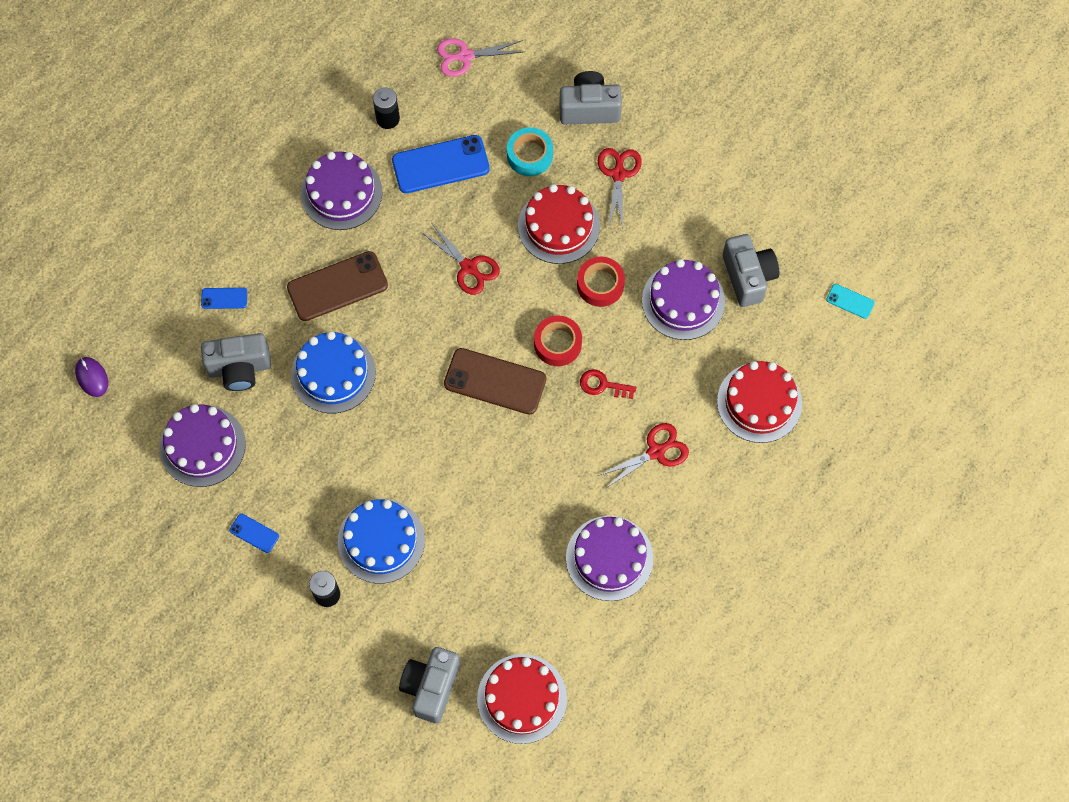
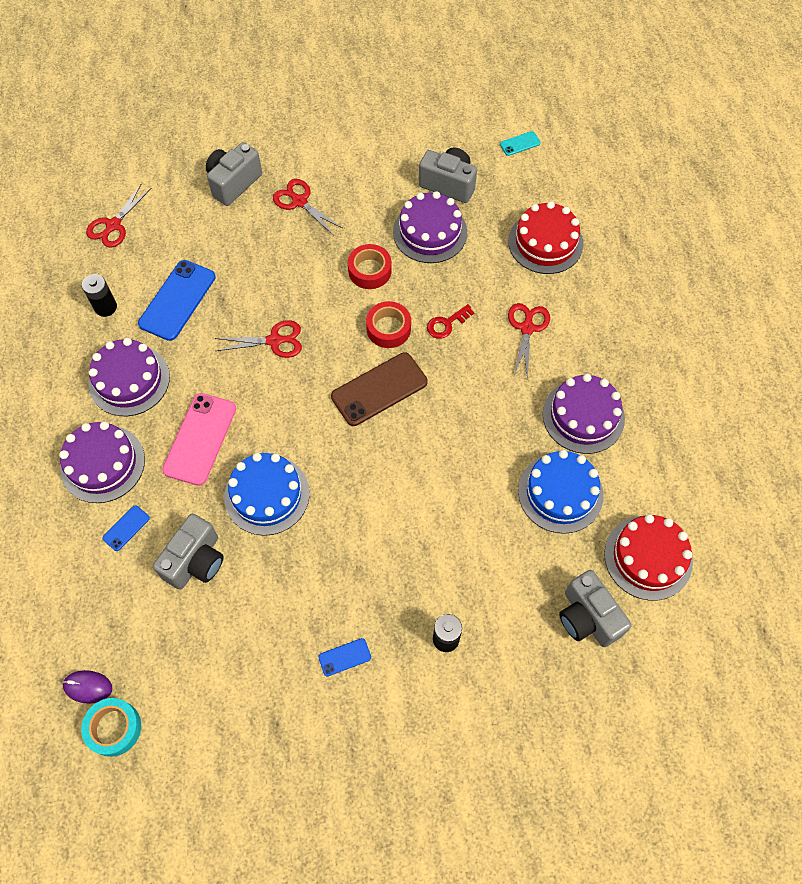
camera: 50 degrees left, 5 degrees down
purple cake [160,404,246,487] -> purple cake moved to [59,421,145,503]
brown phone [287,251,388,321] -> pink phone [162,393,236,486]
blue cake [338,499,425,583] -> blue cake moved to [518,450,604,534]
pink scissors [437,38,524,77] -> red scissors [86,184,151,248]
turquoise tape [507,127,553,176] -> turquoise tape moved to [81,698,141,757]
red cake [518,184,600,264] -> none

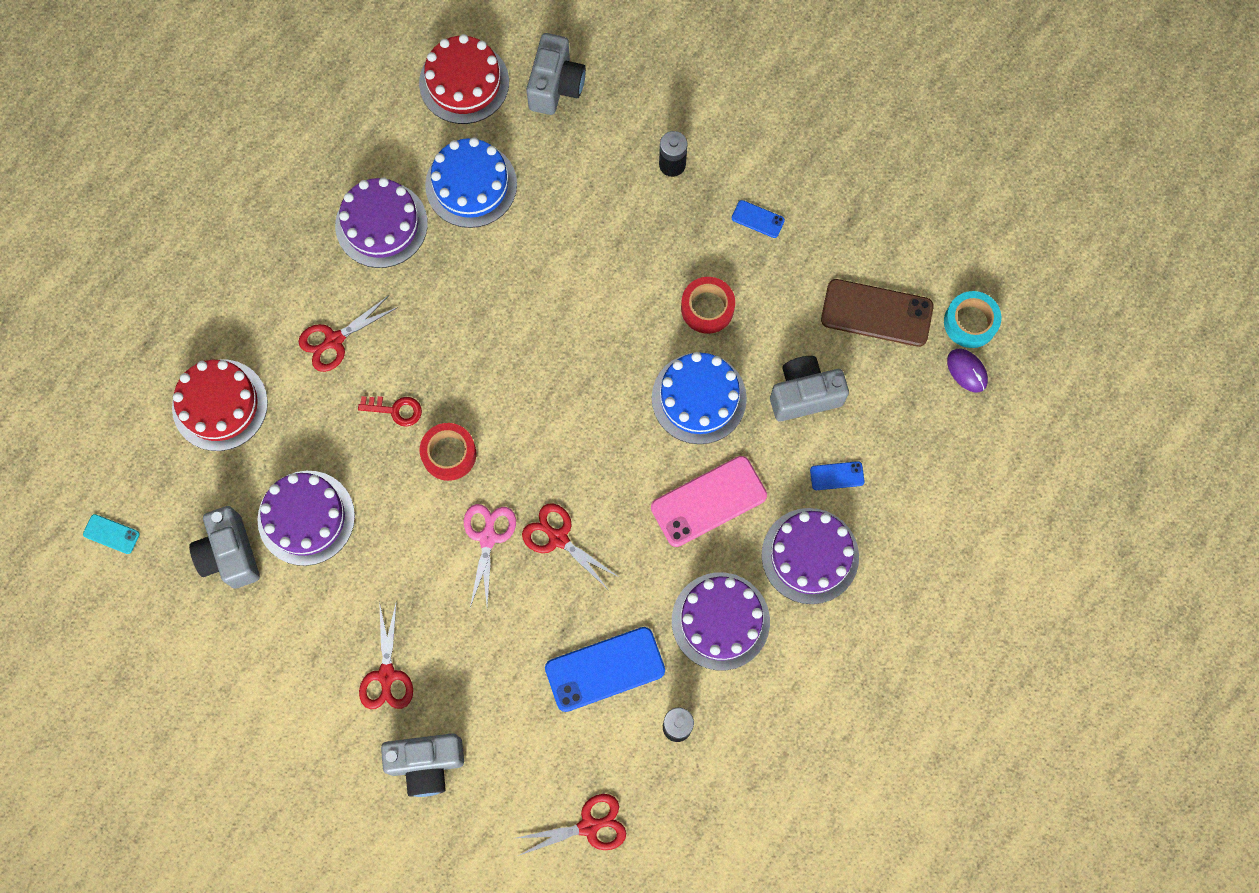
camera: 135 degrees left, 10 degrees up
brown phone [331,353,427,426] -> brown phone moved to [821,279,934,347]
red tape [348,244,392,289] -> red tape moved to [681,277,735,334]
none -> pink scissors [464,504,516,607]

